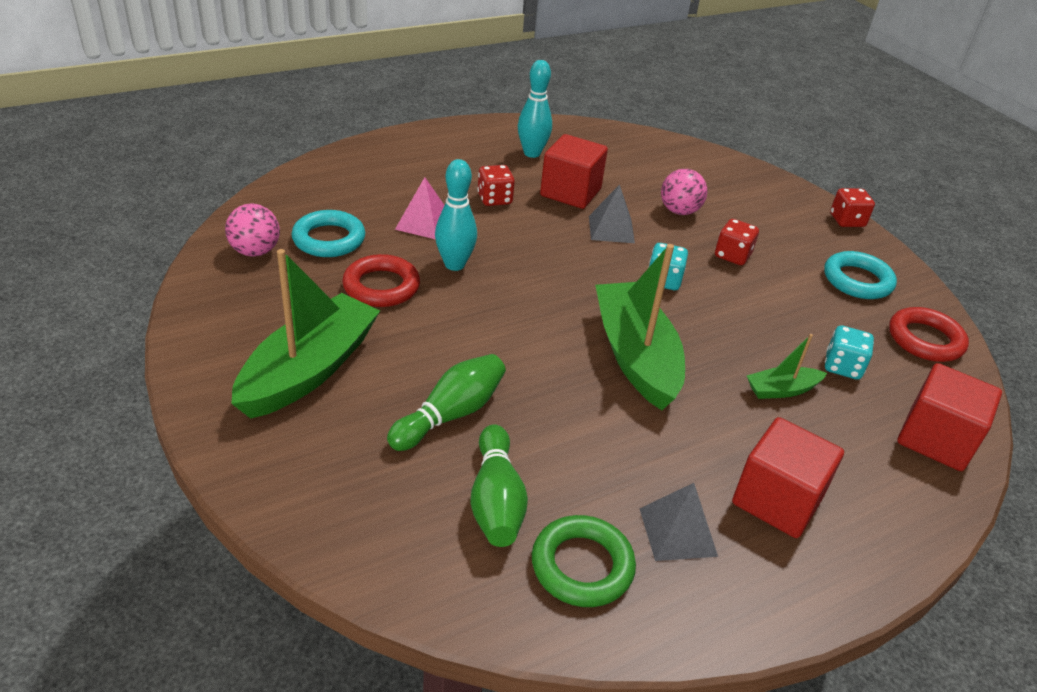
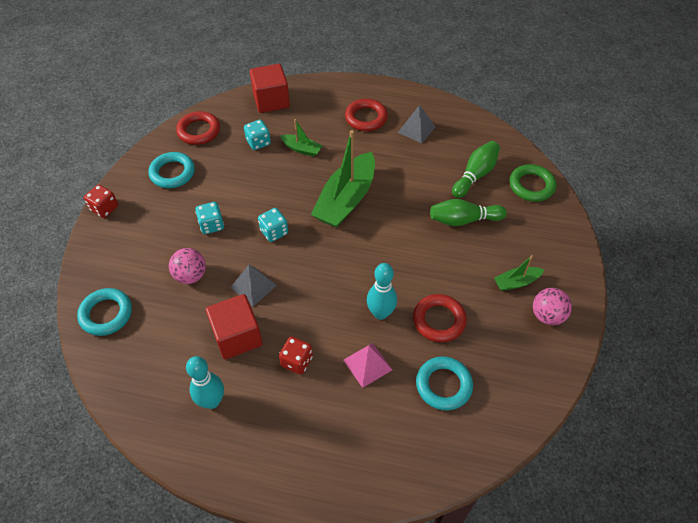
camera: 135 degrees left, 15 degrees up
pink ball [225,204,280,257] -> pink ball moved to [533,288,572,325]
green boat [231,249,380,419] -> green boat [494,255,544,291], size x0.48
green ring [532,515,636,607] -> green ring moved to [509,164,556,202]
red dice [715,219,759,265] -> turquoise dice [195,202,224,234]
red cube [732,417,844,538] -> red ring [345,99,388,131]
none -> turquoise ring [77,288,132,336]

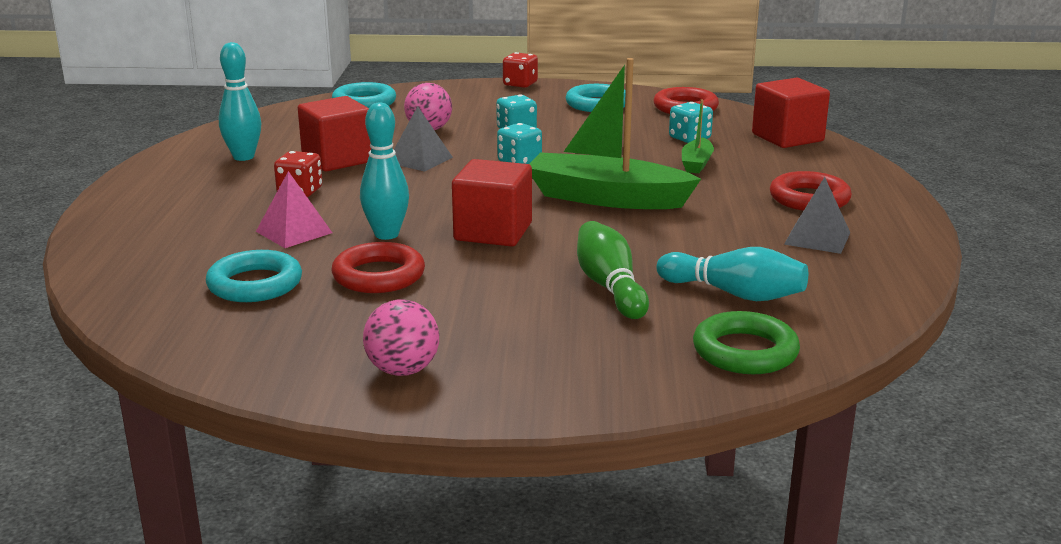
camera: 80 degrees right, 30 degrees down
green bowling pin [452,141,500,198] -> turquoise bowling pin [657,247,808,301]
green boat [494,255,544,291] -> none
none -> red cube [452,159,532,247]

